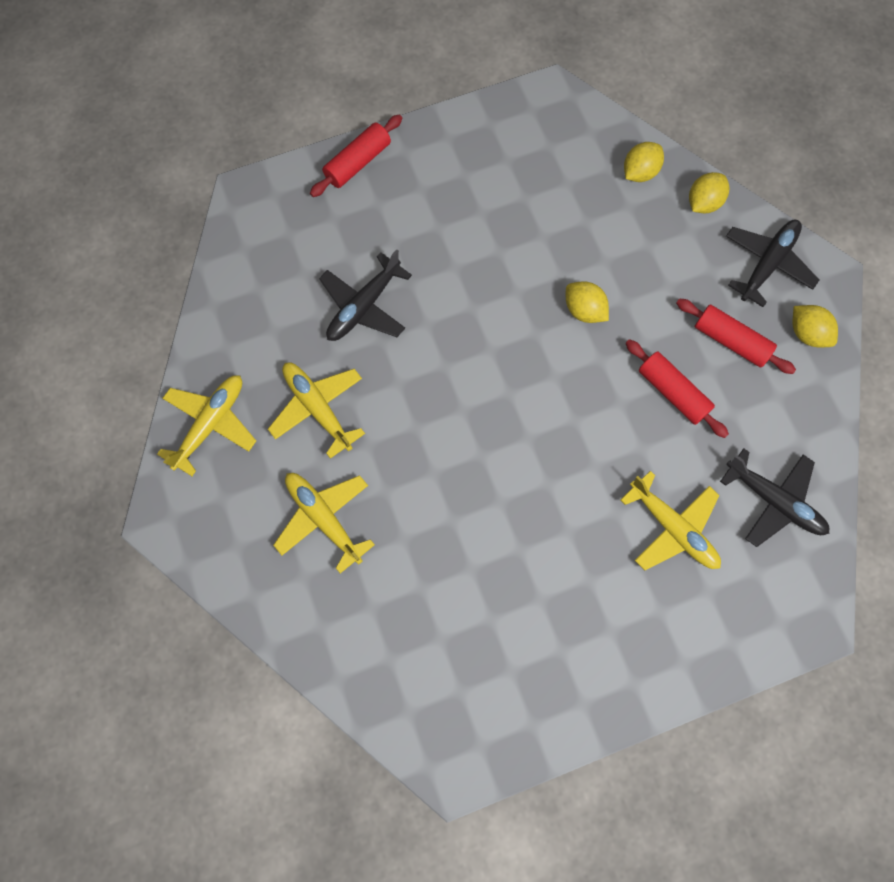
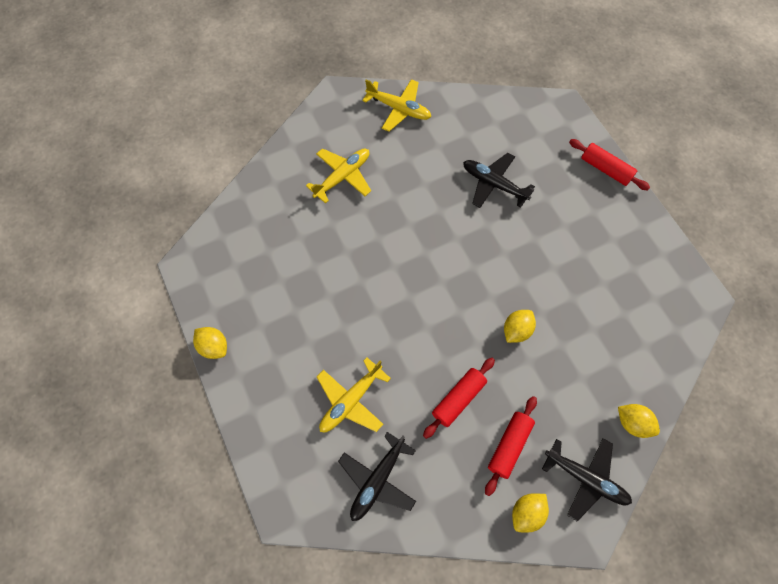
camera: 85 degrees right, 5 degrees down
yellow plane [268,363,365,459] -> none
yellow lemon [624,142,664,182] -> yellow lemon moved to [193,327,227,359]

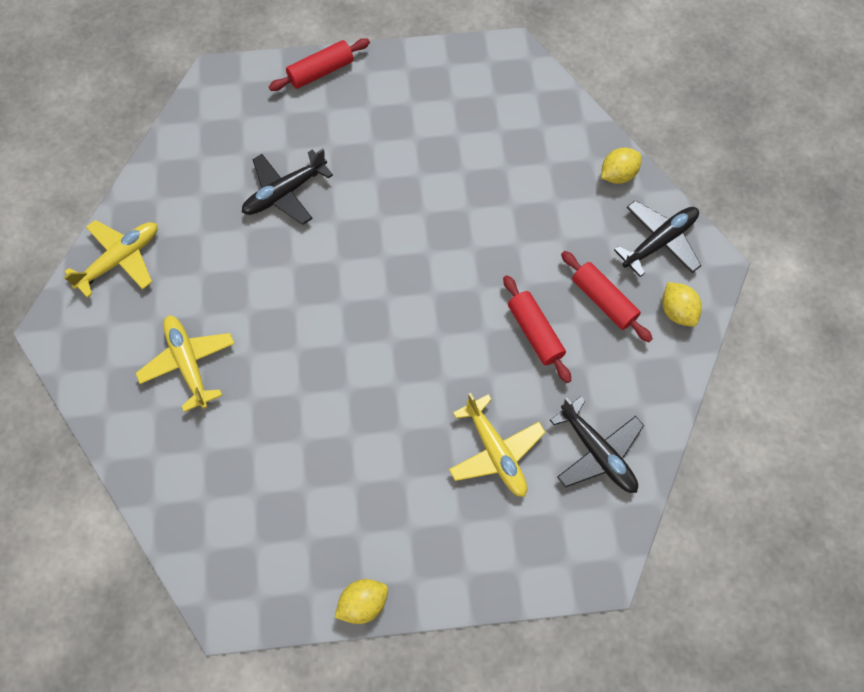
camera: 70 degrees left, 0 degrees up
yellow lemon [504,310,536,343] -> none

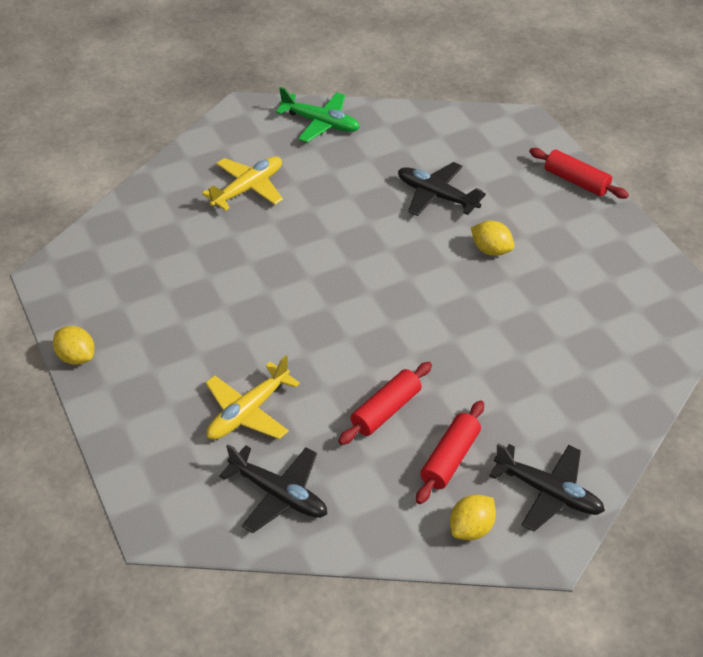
camera: 70 degrees right, 20 degrees down
yellow plane [64,220,158,298] -> green plane [276,87,360,143]
black plane [550,396,644,493] -> black plane turned 90 degrees counterclockwise [219,444,327,533]
yellow lemon [601,148,641,184] -> yellow lemon moved to [471,220,514,256]

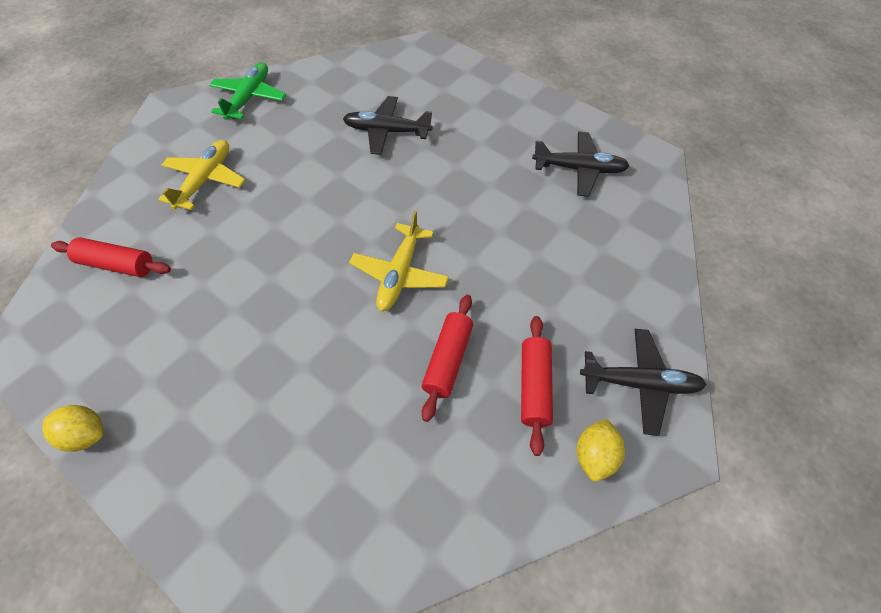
camera: 25 degrees left, 10 degrees up
yellow plane [205,356,300,440] -> yellow plane moved to [349,211,449,311]
black plane [219,444,327,533] -> black plane moved to [532,132,629,197]
green plane [276,87,360,143] -> green plane turned 75 degrees counterclockwise [209,62,286,120]
yellow lemon [471,220,514,256] -> none
red rolling pin [529,148,629,199] -> red rolling pin moved to [51,238,171,277]

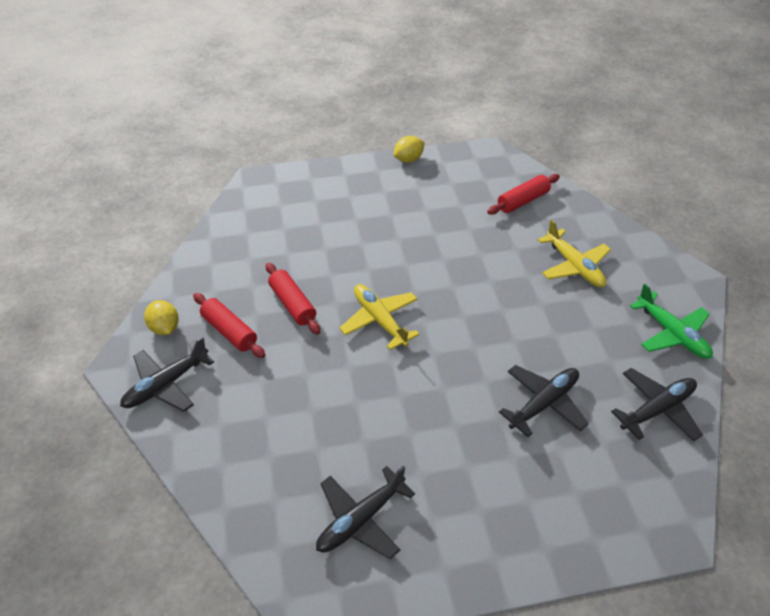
camera: 130 degrees right, 10 degrees down
none -> black plane [611,368,703,441]

